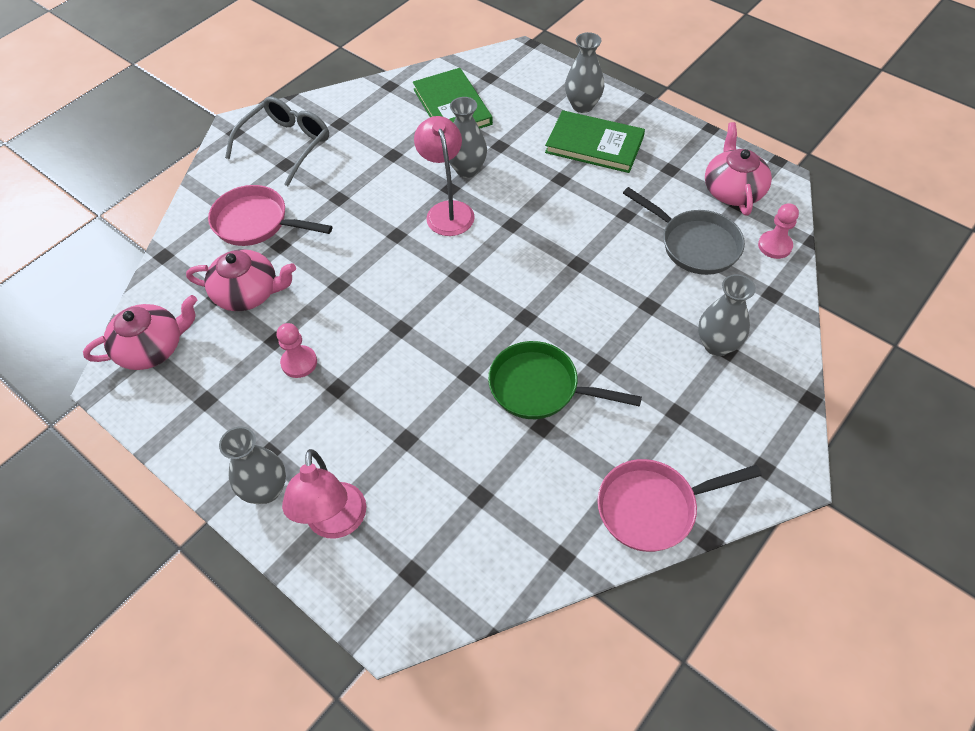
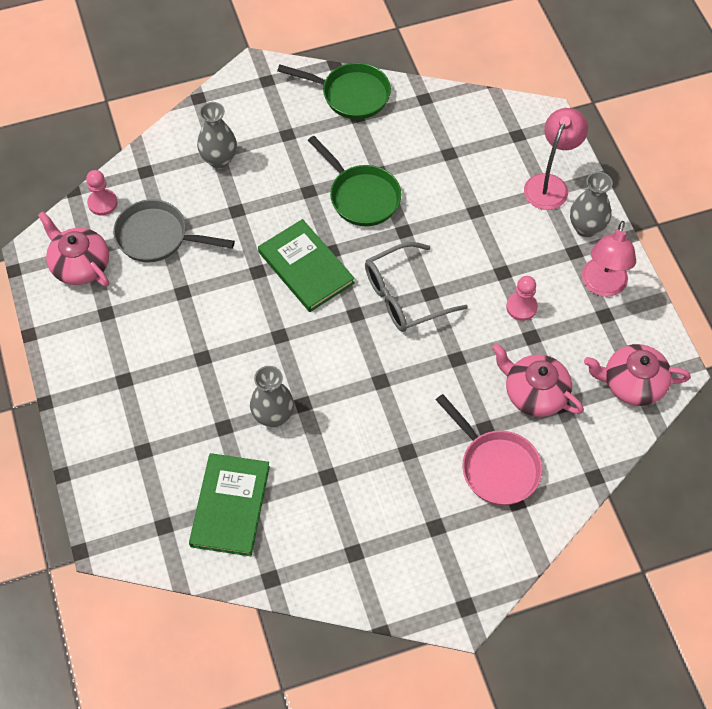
camera: 150 degrees left, 5 degrees up
grey glasses [225,97,329,186] -> grey glasses moved to [365,242,468,332]
pink lamp [414,116,474,236] -> pink lamp moved to [582,221,636,297]
green book [545,110,645,173] -> green book moved to [258,219,355,312]
grey vase [565,32,604,113] -> none
pink pan [597,459,762,552] -> green pan [277,63,391,119]
grey pan [623,187,745,275] -> grey pan turned 60 degrees counterclockwise [113,199,235,262]
pink teapot [705,122,772,216] -> pink teapot turned 105 degrees clockwise [38,211,109,287]

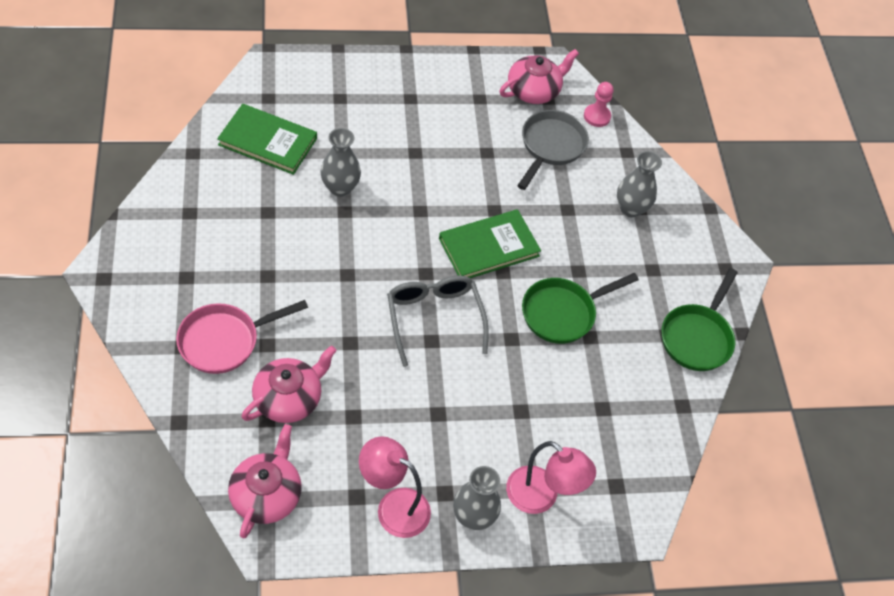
camera: 95 degrees right, 5 degrees down
pink pawn [506,276,538,321] -> none

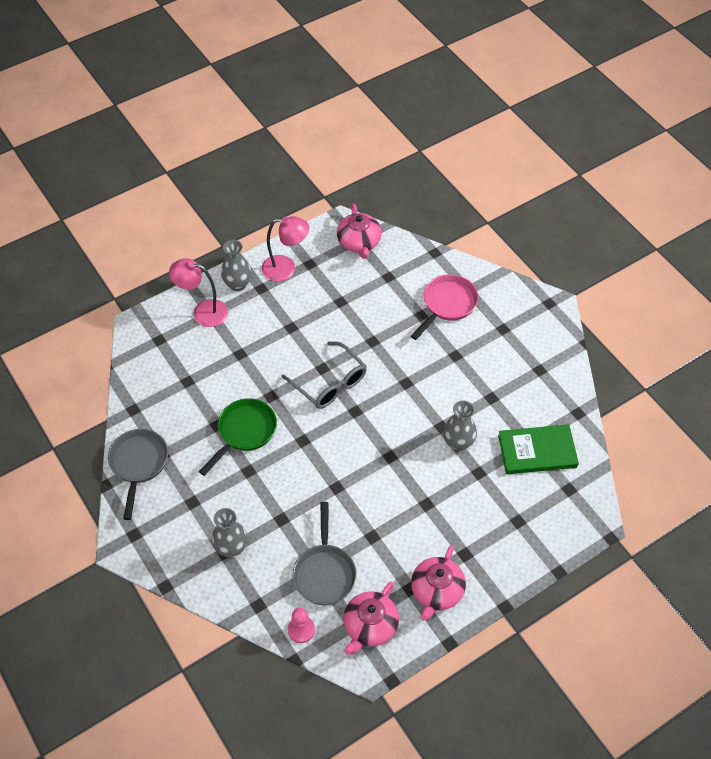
camera: 160 degrees right, 0 degrees up
pink teapot [241,345,337,423] -> pink teapot moved to [411,545,466,621]
green book [439,209,541,278] -> none
green pan [662,268,738,371] -> grey pan [108,429,168,520]

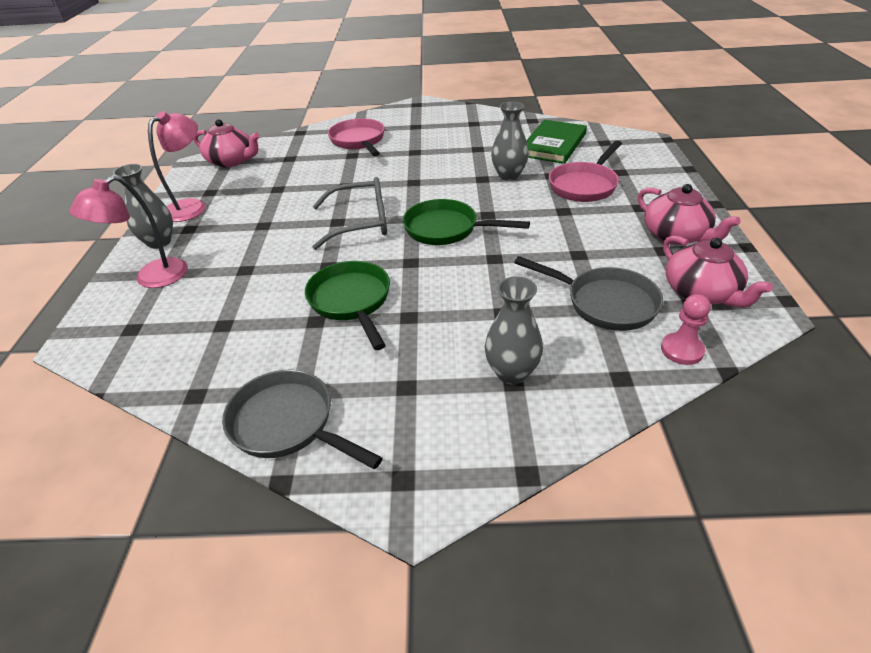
camera: 55 degrees left, 15 degrees down
none -> green pan [403,199,530,245]
none -> pink pan [549,141,622,202]

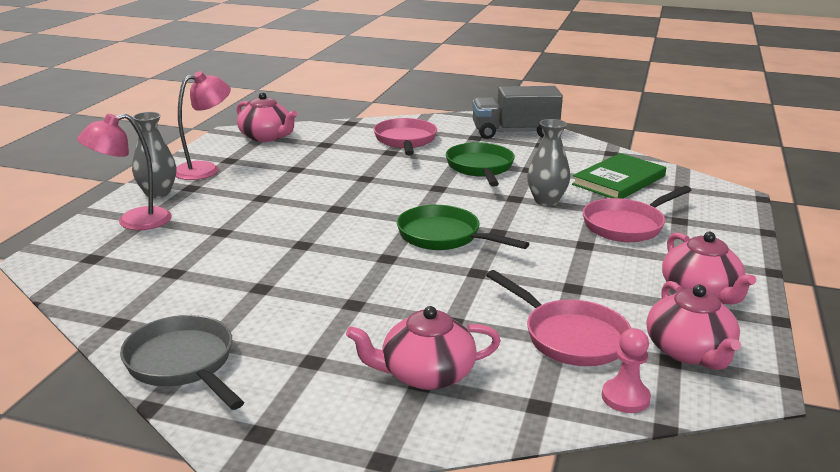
camera: 15 degrees right, 15 degrees down
green pan [305,261,390,350] -> green pan moved to [446,142,515,186]
grey glasses [312,177,387,250] -> none
grey vase [485,276,543,385] -> pink teapot [346,306,501,390]
grey pan [514,256,663,331] -> pink pan [486,270,631,366]
none -> grey truck [472,86,563,139]

